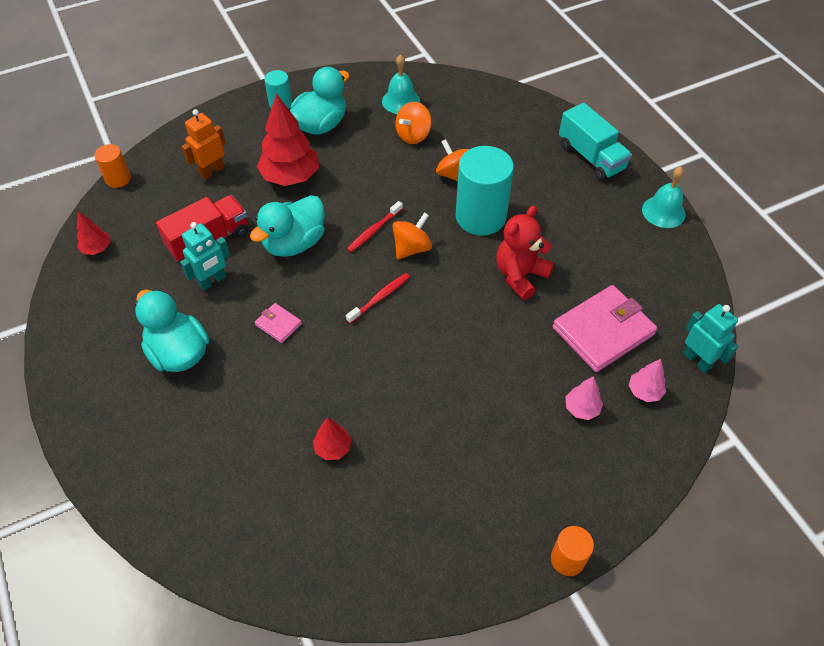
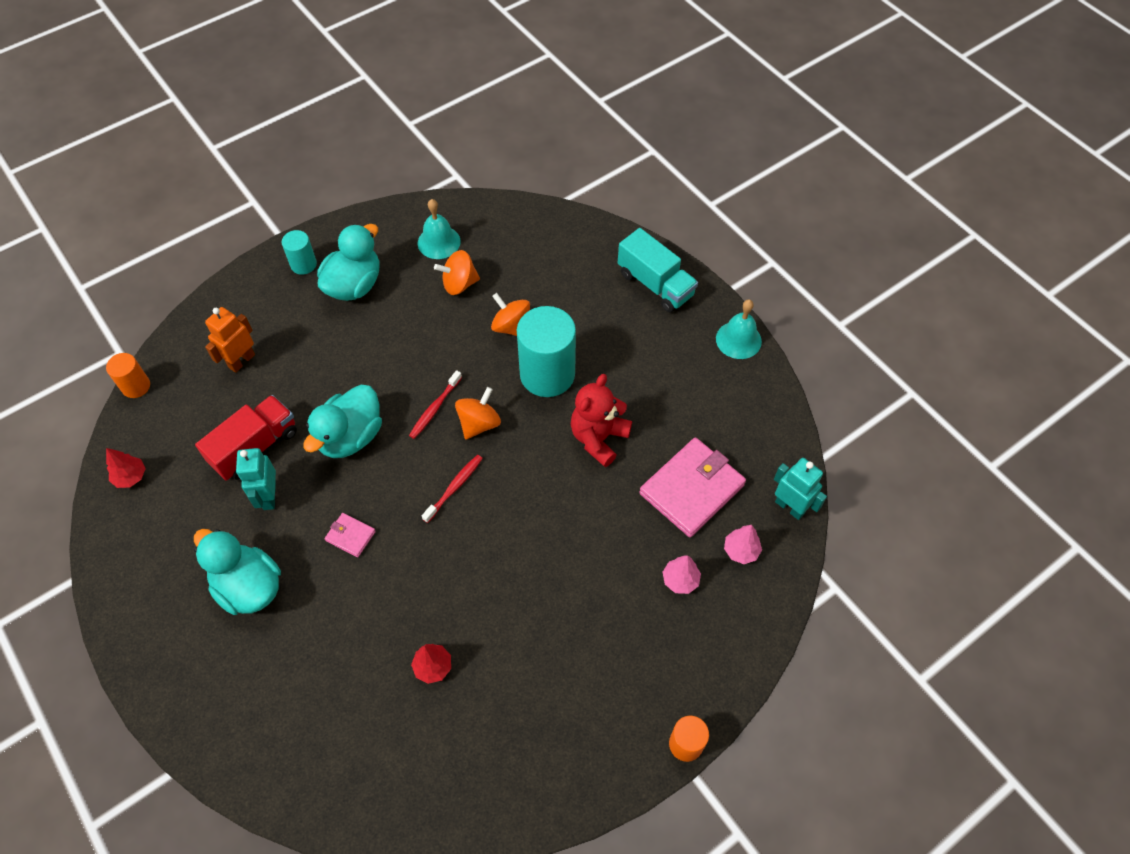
camera: 10 degrees left, 5 degrees up
turquoise robot [180,222,230,291] -> turquoise robot turned 135 degrees clockwise [236,448,276,510]
red tree [257,93,319,186] -> none
orange spinning top [395,102,432,144] -> orange spinning top turned 45 degrees clockwise [434,250,480,295]

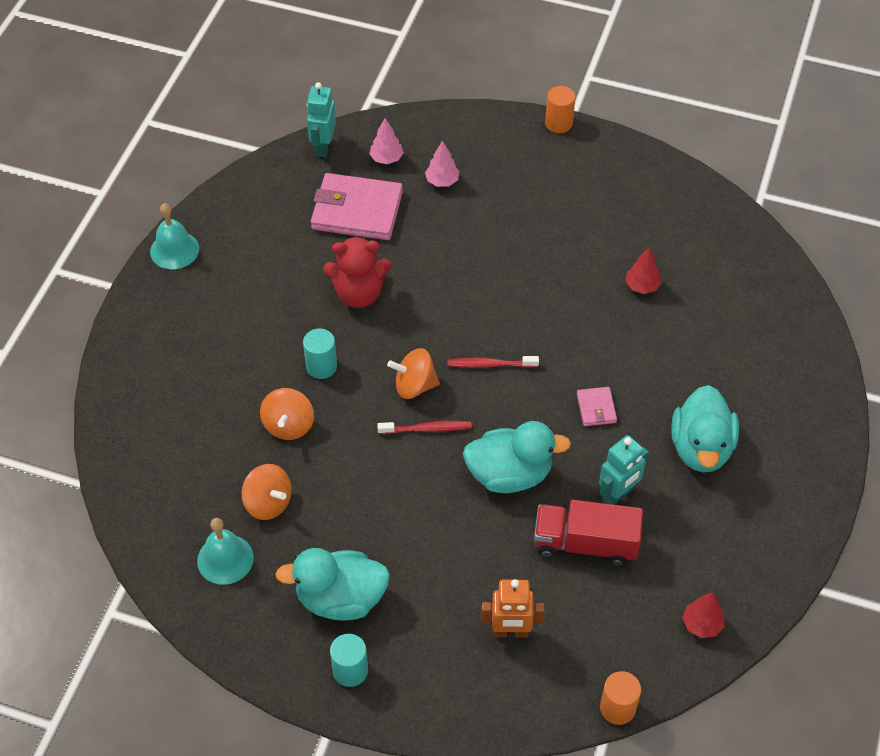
camera: 125 degrees left, 5 degrees down
turquoise cylinder [517,306,576,397] -> turquoise cylinder [303,328,337,379], size x0.51
turquoise truck [618,228,698,312] -> none

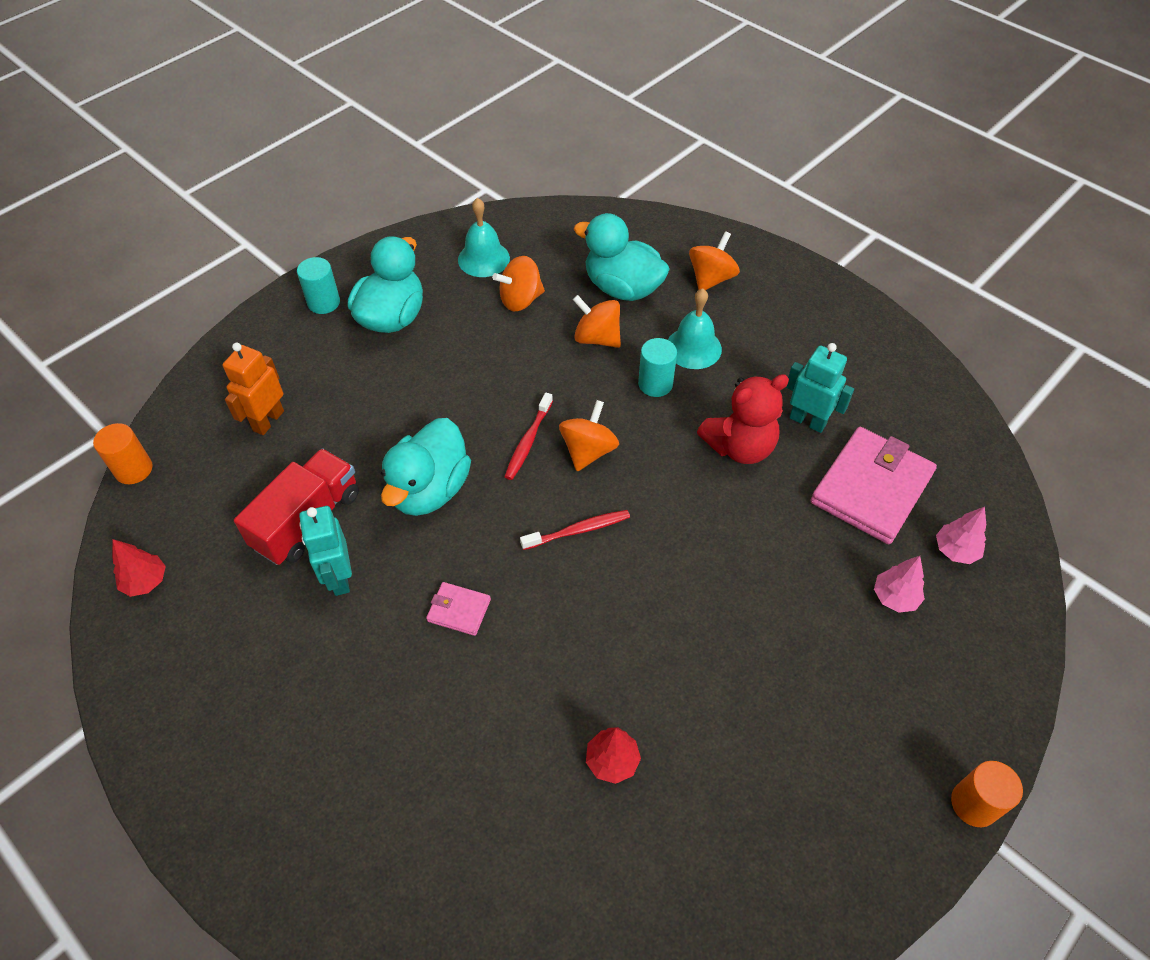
camera: 115 degrees right, 0 degrees up
turquoise bell [150,203,199,269] -> turquoise bell moved to [668,288,722,369]
turquoise robot [307,82,336,158] -> turquoise robot moved to [786,343,854,433]
red teddy bear [323,236,391,308] -> red teddy bear turned 135 degrees counterclockwise [697,374,789,464]
red toothbrush [448,356,539,368] -> red toothbrush turned 45 degrees clockwise [520,510,630,550]
turquoise duck [671,385,739,472] -> turquoise duck moved to [574,213,670,301]
none -> orange spinning top [689,231,740,290]

